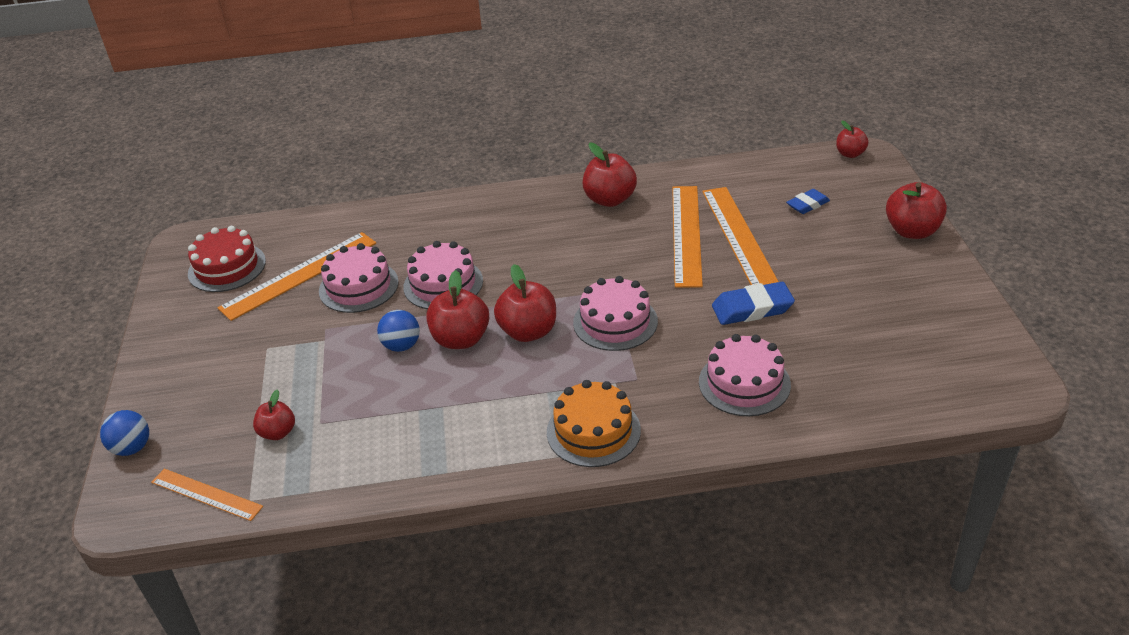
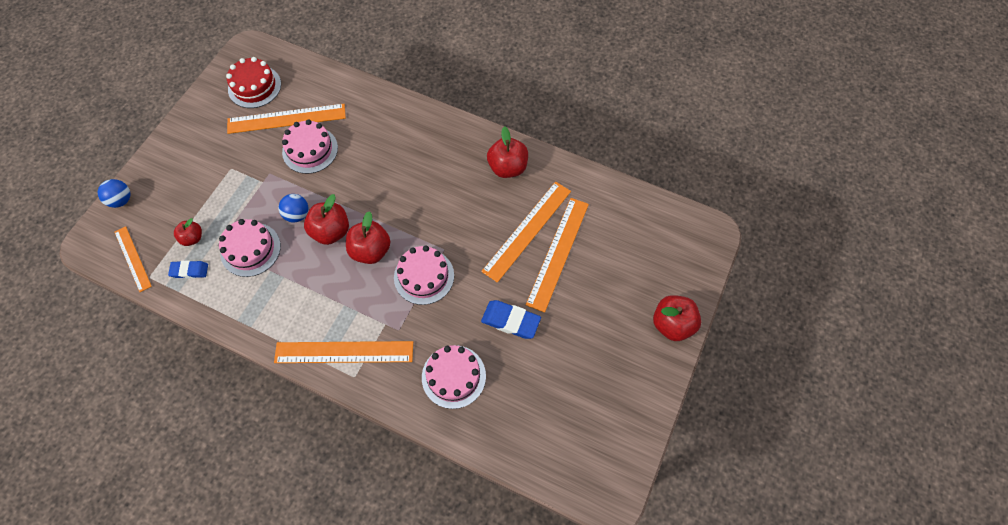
camera: 30 degrees right, 25 degrees up
pink cake [403,241,483,309] -> pink cake moved to [219,219,281,277]
orange cake [547,380,641,467] -> orange ruler [274,341,413,363]
blue eraser [786,189,830,214] -> blue eraser moved to [168,261,208,278]
red apple [836,121,869,158] -> none

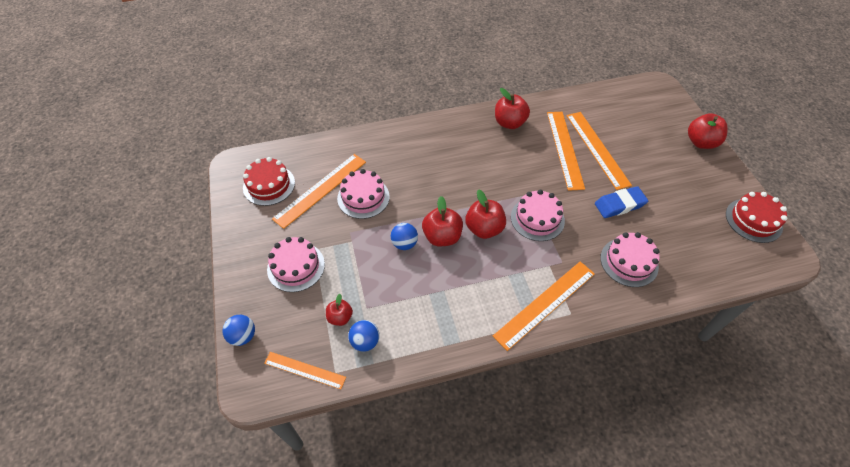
camera: 40 degrees left, 10 degrees down
blue eraser [168,261,208,278] -> blue ball [348,320,380,352]
pink cake [219,219,281,277] -> pink cake moved to [267,237,325,292]
none -> red cake [726,192,787,243]

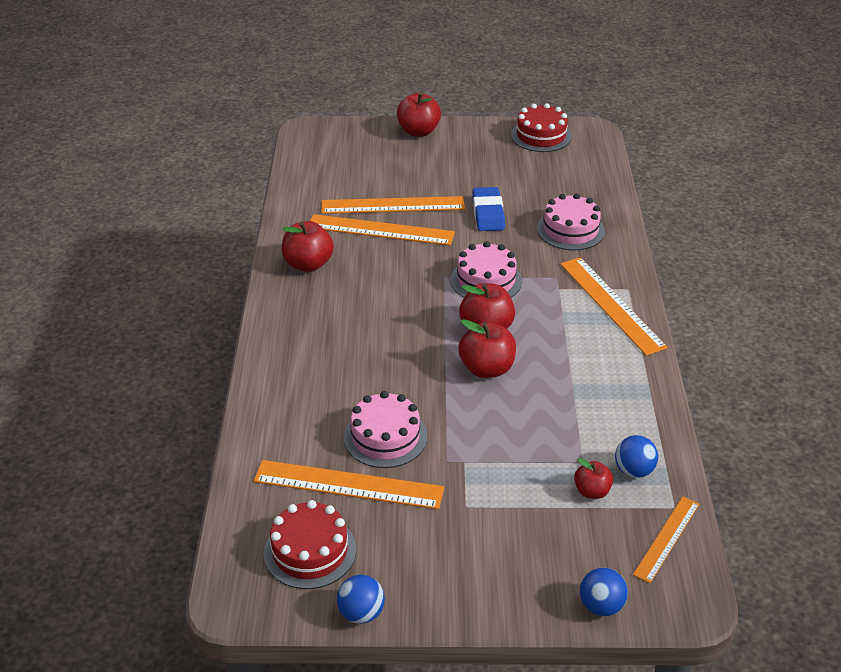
camera: 75 degrees left, 15 degrees down
pink cake [267,237,325,292] -> none
orange ruler [272,154,366,229] -> orange ruler turned 45 degrees counterclockwise [254,460,444,509]
blue ball [391,223,418,250] -> blue ball moved to [337,575,385,624]

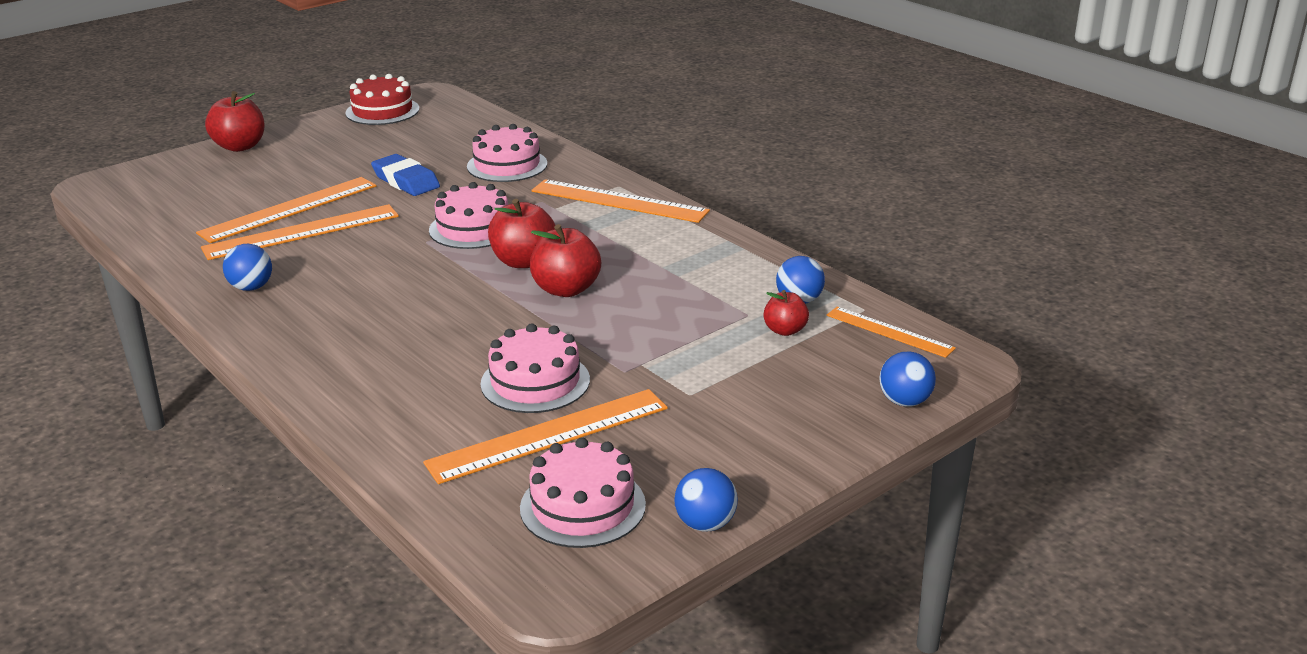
camera: 40 degrees left, 10 degrees down
red cake [264,500,356,589] -> pink cake [520,437,646,548]
red apple [282,221,334,272] -> blue ball [223,244,272,291]
orange ruler [633,497,699,583] -> orange ruler turned 45 degrees counterclockwise [827,307,956,358]

